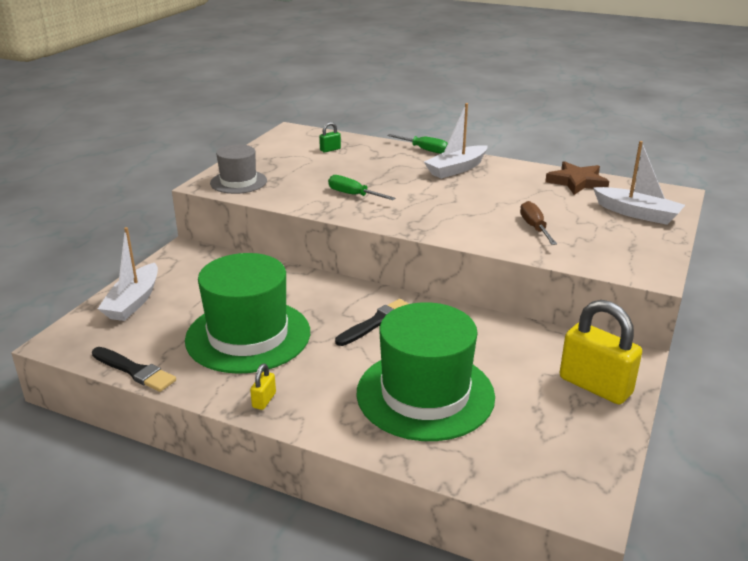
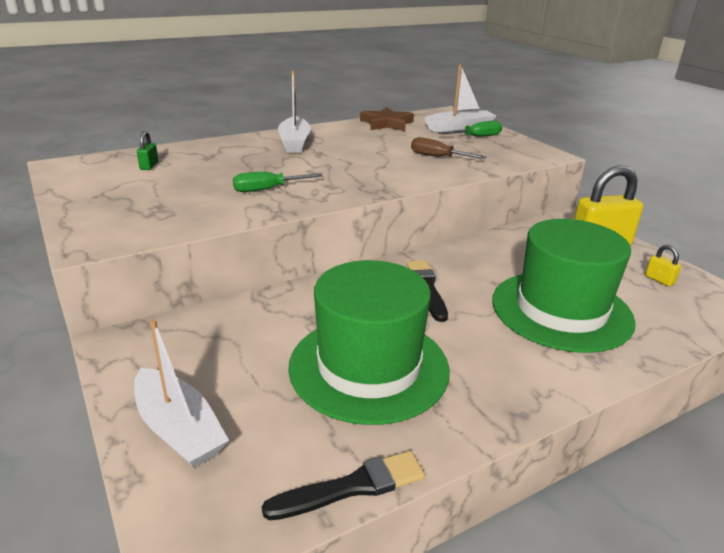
camera: 55 degrees left, 0 degrees up
grey hat [210,144,267,194] -> none
yellow padlock [250,364,276,410] -> yellow padlock moved to [645,245,681,286]
green screwdriver [387,134,448,154] -> green screwdriver moved to [438,121,502,137]

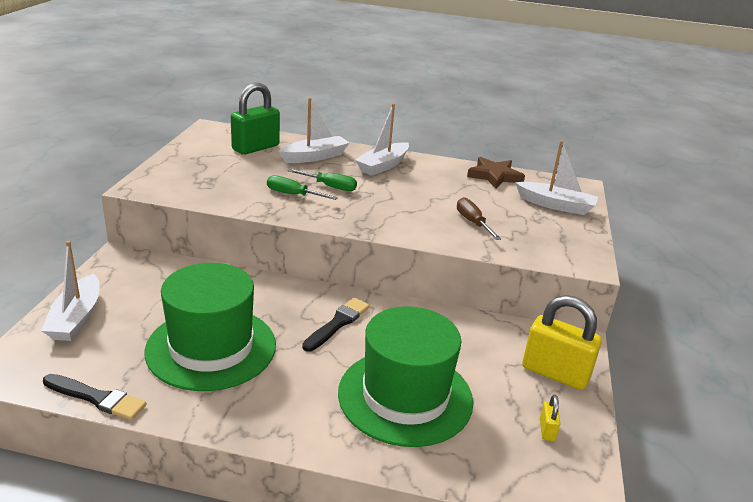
camera: 40 degrees right, 0 degrees up
green padlock [137,131,158,170] -> green padlock [231,83,280,155], size x2.34
green screwdriver [438,121,502,137] -> green screwdriver moved to [288,169,357,191]
none -> white boat [279,98,350,163]

